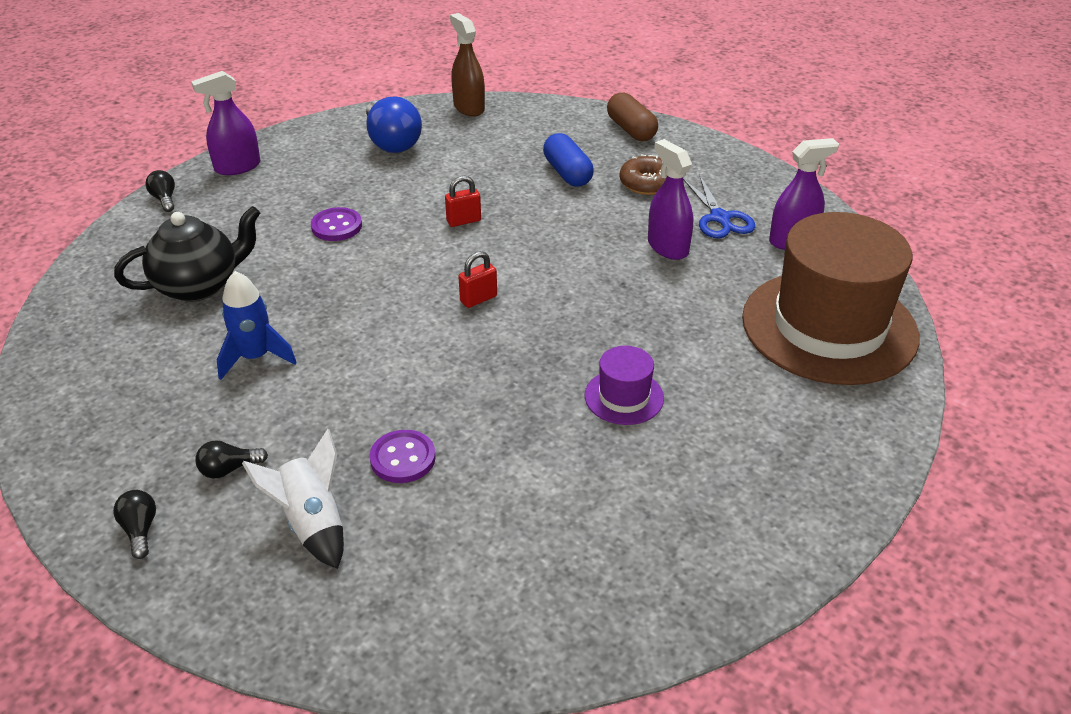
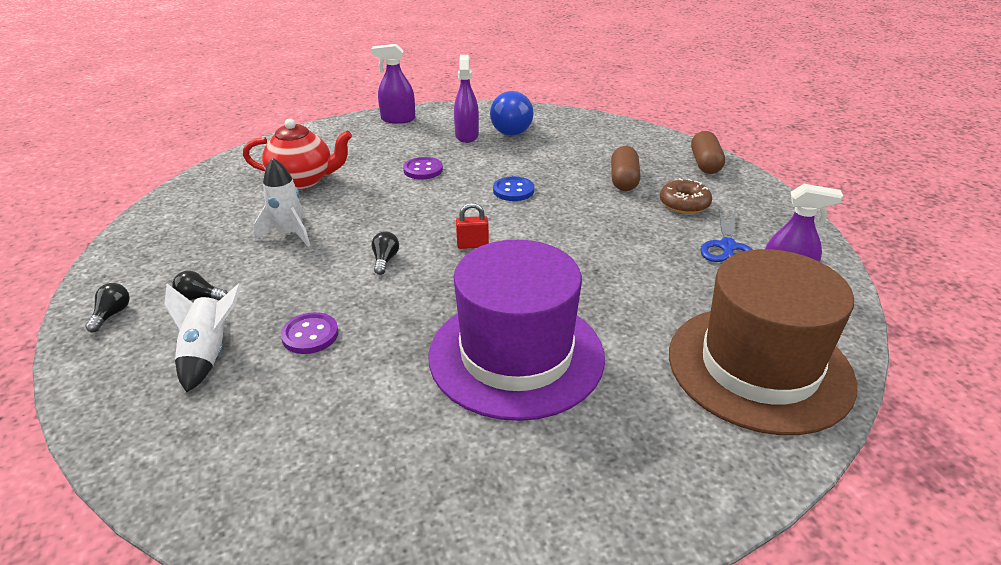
camera: 30 degrees right, 5 degrees down
black teapot [114,206,260,302] -> red teapot [243,119,352,189]
black light bulb [145,170,175,212] -> black light bulb moved to [371,231,399,275]
blue rocket [217,271,297,380] -> white rocket [254,158,310,247]
red padlock [445,176,481,227] -> blue button [493,176,534,201]
brown spray bottle [450,13,485,116] -> none
blue capsule [543,133,594,187] -> brown capsule [611,146,640,191]
purple hat [584,346,664,425] -> purple hat [428,239,605,421], size x2.35
purple spray bottle [648,139,693,260] -> purple spray bottle moved to [454,55,479,143]

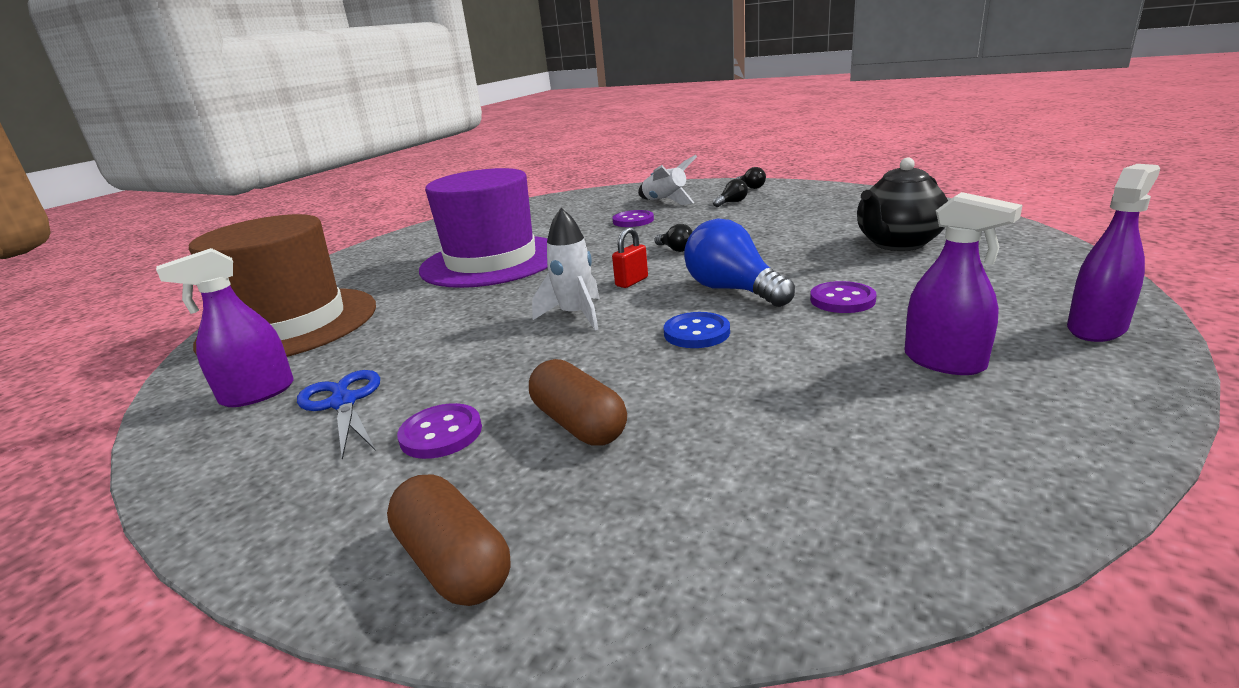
camera: 140 degrees right, 10 degrees down
red teapot [243,119,352,189] -> black teapot [857,158,948,251]
white rocket [254,158,310,247] -> white rocket moved to [532,208,600,330]
blue light bulb [490,91,534,136] -> blue light bulb moved to [684,219,795,307]
brown donut [660,178,712,214] -> purple button [397,403,482,459]

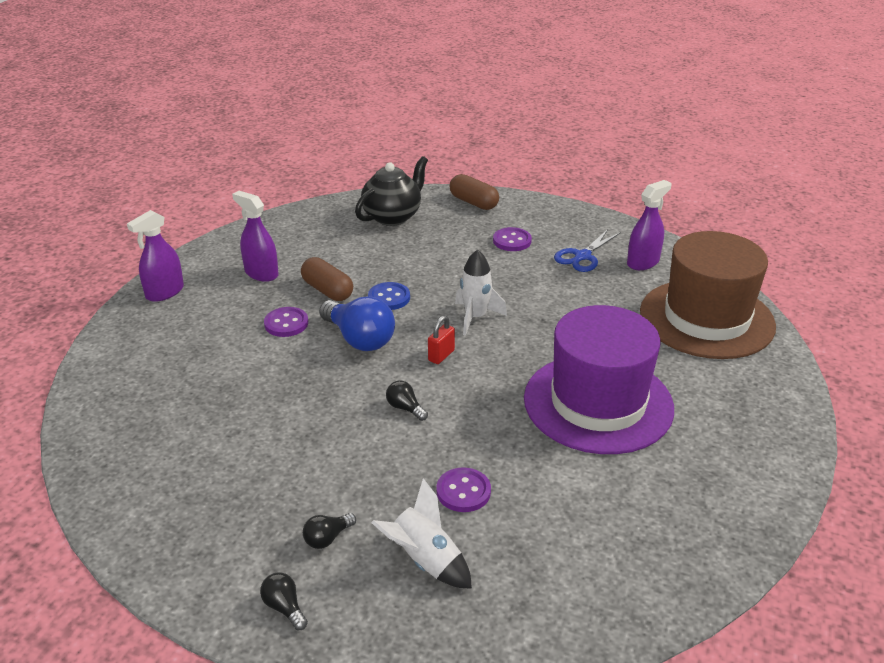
camera: 170 degrees right, 10 degrees up
blue scissors [297,370,380,460] -> blue scissors turned 75 degrees clockwise [554,229,621,272]
brown capsule [529,359,627,446] -> brown capsule moved to [301,257,353,301]
black teapot [857,158,948,251] -> black teapot moved to [355,156,428,226]

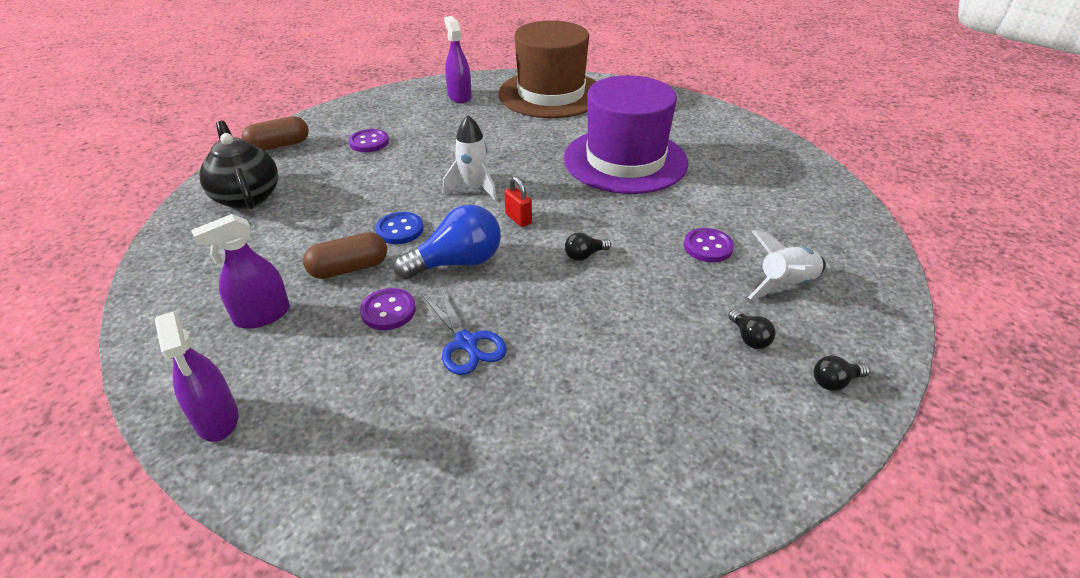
camera: 70 degrees left, 5 degrees up
blue scissors [554,229,621,272] -> blue scissors moved to [421,286,507,375]

